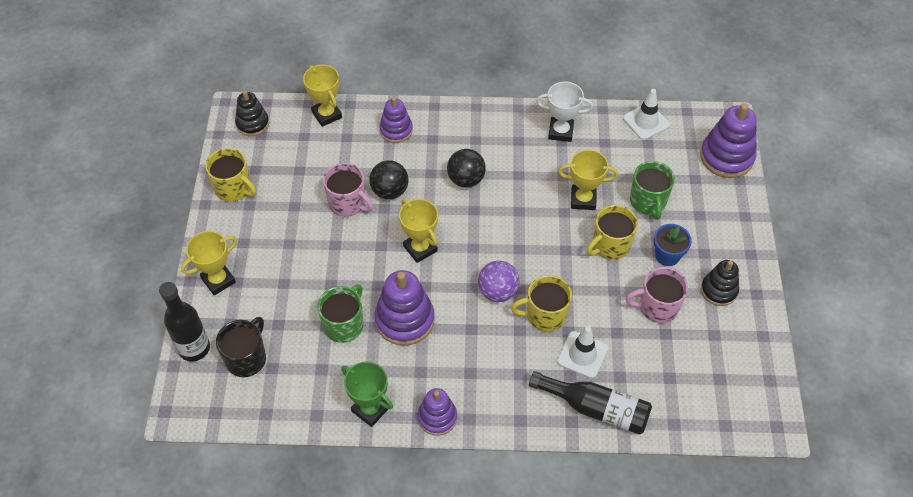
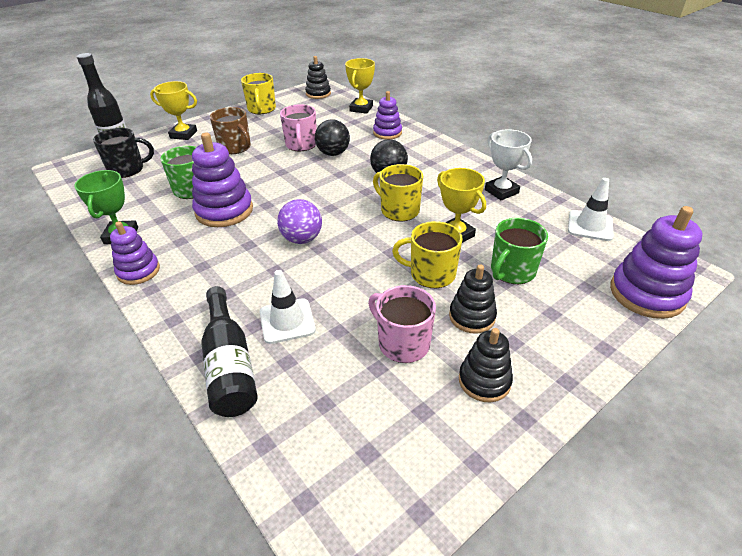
camera: 50 degrees right, 15 degrees down
yellow trophy [399,199,438,263] -> none
yellow mug [511,275,572,332] -> yellow mug moved to [373,164,423,221]
blue flower pot [654,224,692,266] -> black stacking toy [449,265,497,333]
none -> brown mug [210,107,251,154]

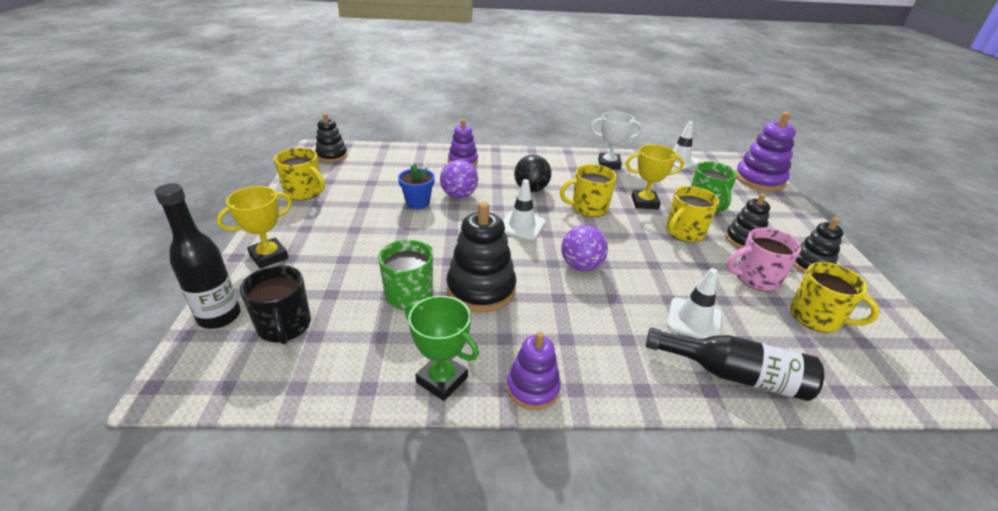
camera: 55 degrees left, 5 degrees down
black mug [93,128,154,178] -> black mug turned 135 degrees clockwise [240,265,311,345]
purple stacking toy [192,132,253,227] -> black stacking toy [446,202,516,313]
brown mug [210,107,251,154] -> none
pink mug [280,104,317,151] -> blue flower pot [398,164,435,209]
black ball [315,119,350,156] -> purple ball [440,160,478,199]
yellow trophy [345,58,375,114] -> none
none -> white traffic cone [503,179,546,240]
none -> yellow mug [790,262,880,332]

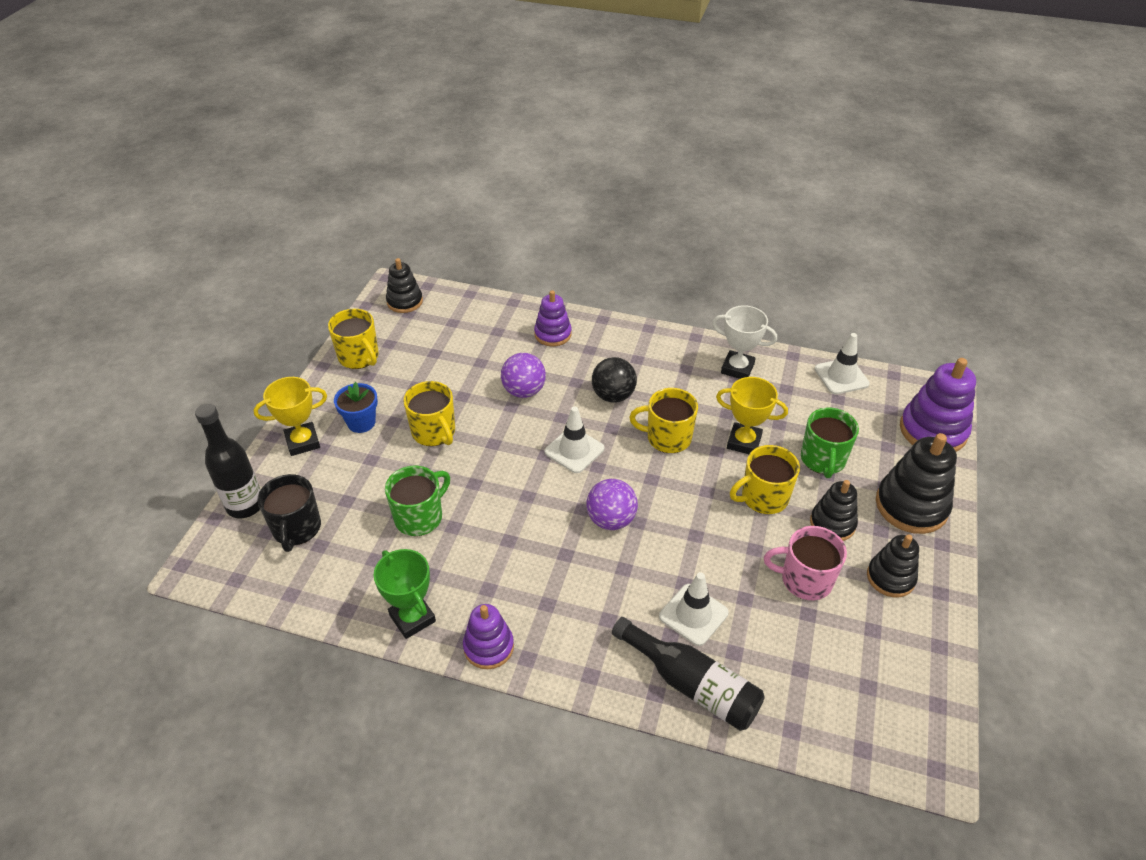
camera: 20 degrees right, 10 degrees up
blue flower pot [398,164,435,209] -> blue flower pot moved to [334,382,378,433]
black stacking toy [446,202,516,313] -> black stacking toy moved to [876,433,957,534]
yellow mug [790,262,880,332] -> yellow mug moved to [403,381,455,446]

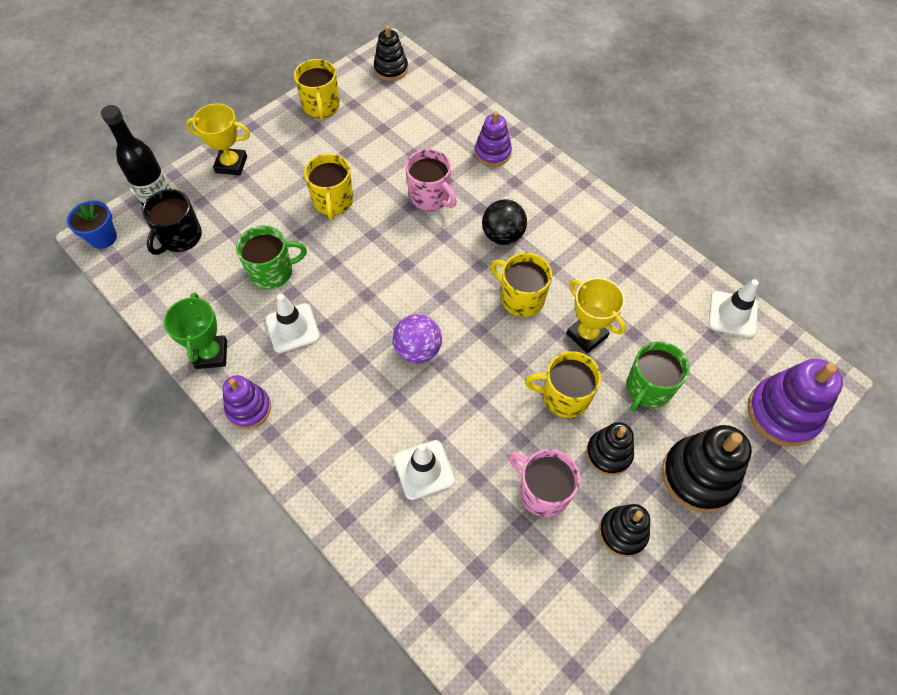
camera: 30 degrees right, 15 degrees up
blue flower pot [334,382,378,433] -> blue flower pot moved to [67,200,117,249]
purple ball [501,353,546,398] -> pink mug [405,149,457,211]
white traffic cone [545,406,604,473] -> white traffic cone moved to [266,294,320,353]
black bottle [612,617,765,731] -> none
white trophy [712,305,777,379] -> none

